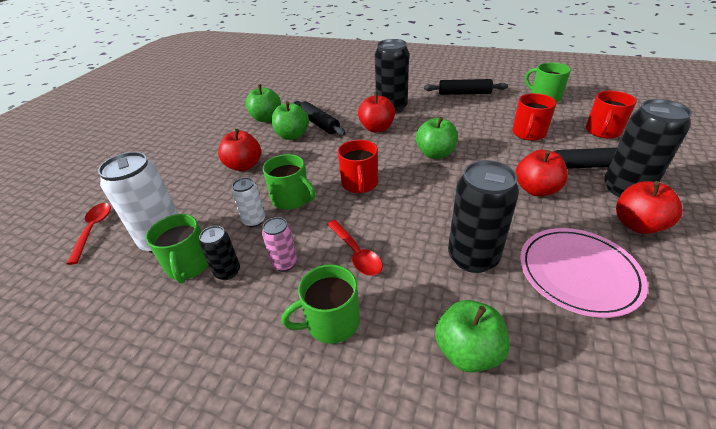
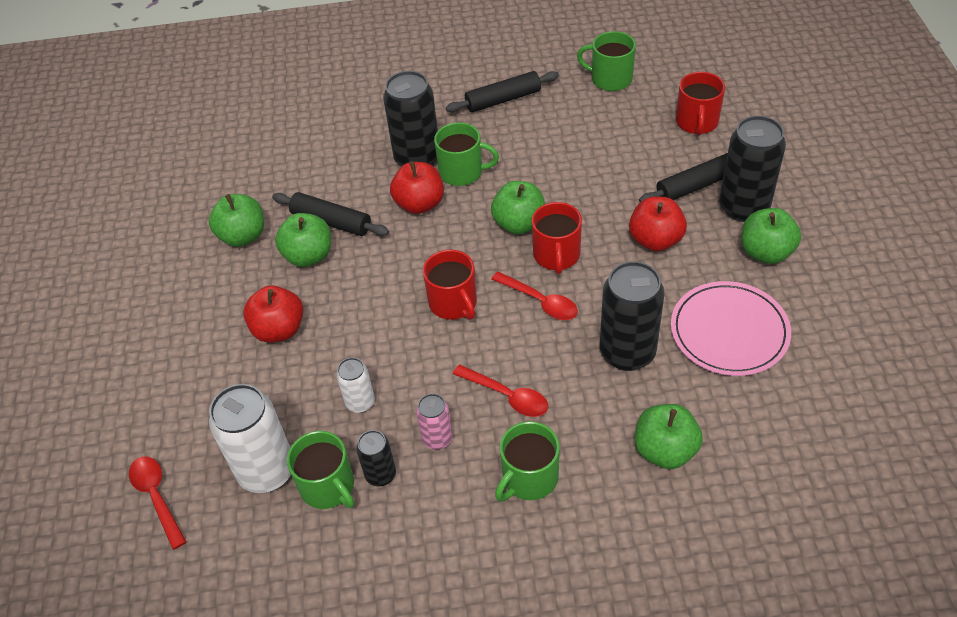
camera: 25 degrees left, 10 degrees up
green mug [263,154,315,210] -> green mug moved to [434,122,499,186]
red mug [512,93,556,141] -> red mug moved to [532,202,582,274]
red apple [616,181,682,234] -> green apple [742,208,801,264]
none -> red spoon [491,272,578,320]

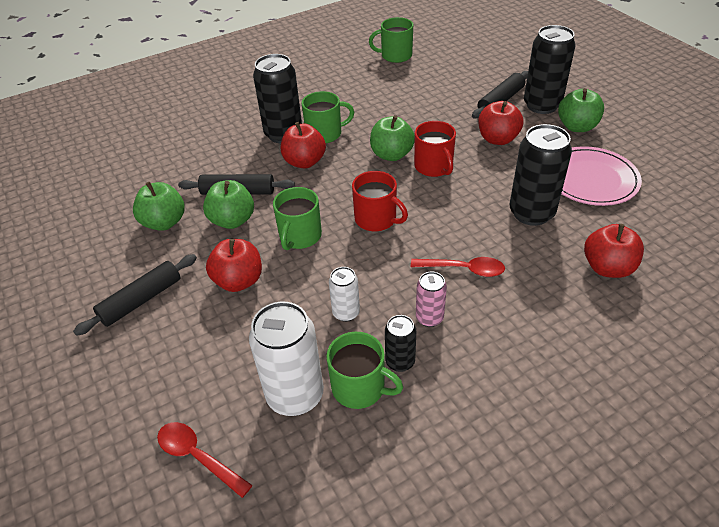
camera: 25 degrees left, 5 degrees down
black rolling pin [446,71,559,112] -> black rolling pin moved to [73,254,197,336]
red spoon [491,272,578,320] -> none
green mug [495,421,560,501] -> green mug moved to [273,187,322,250]
green apple [635,404,703,469] -> red apple [584,224,644,278]
red mug [676,72,725,135] -> none

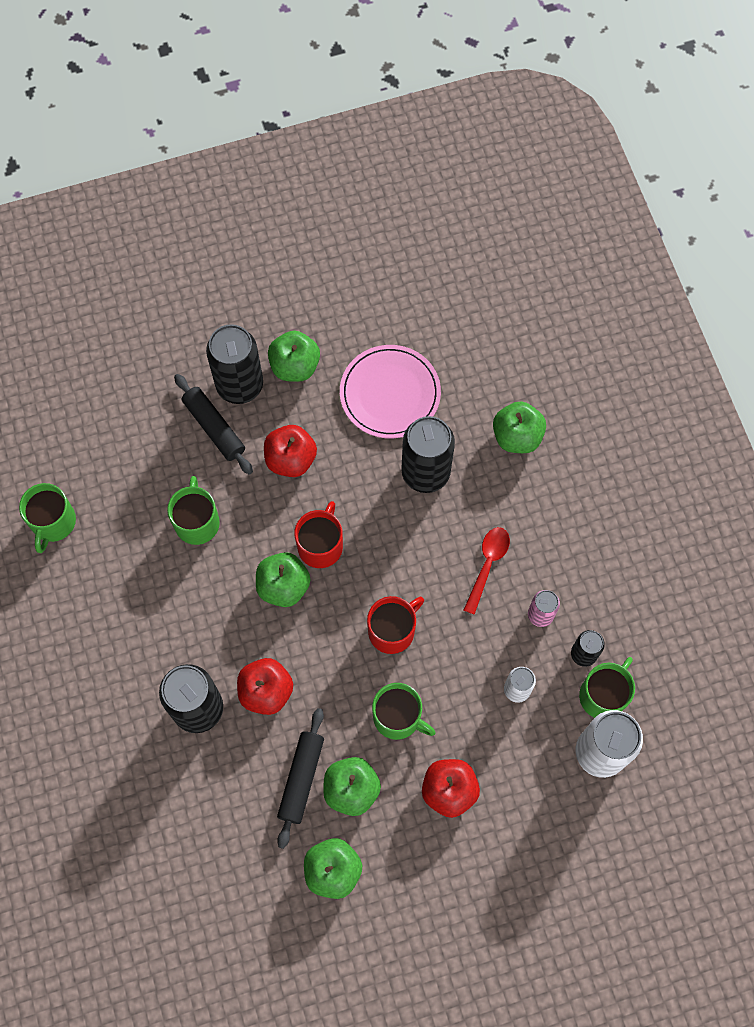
camera: 80 degrees left, 25 degrees up
black rolling pin [73,254,197,336] -> none
red spoon [157,422,252,498] -> none
green mug [302,91,354,143] -> green mug moved to [167,476,220,545]
red mug [414,121,456,177] -> red mug turned 60 degrees counterclockwise [294,501,343,568]
red apple [584,224,644,278] -> green apple [493,401,546,453]

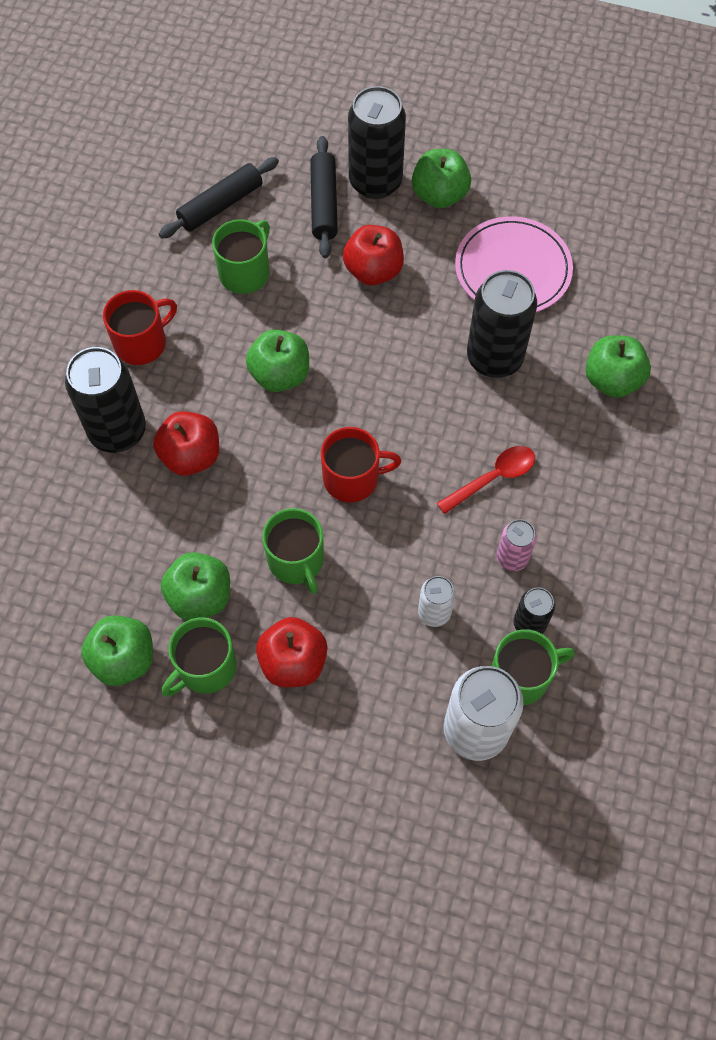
camera: 35 degrees right, 5 degrees down
green mug [19,483,76,553] -> green mug moved to [162,618,237,697]
black rolling pin [277,708,324,849] -> black rolling pin moved to [159,157,279,239]
red mug [294,501,343,568] -> red mug moved to [103,290,177,365]

